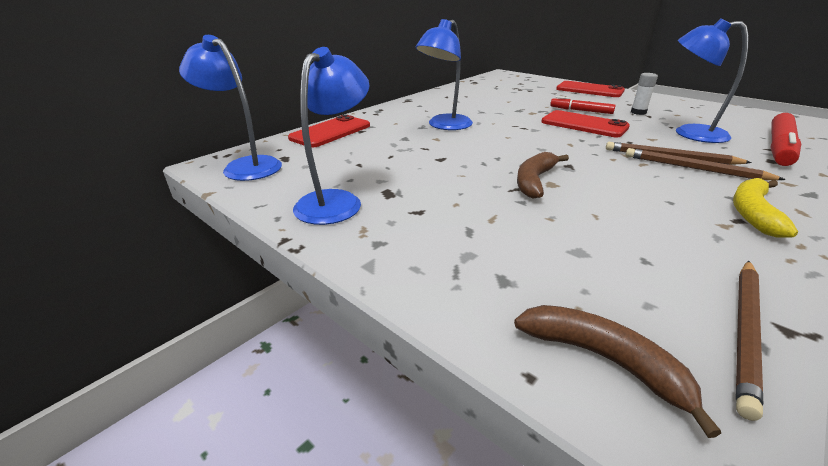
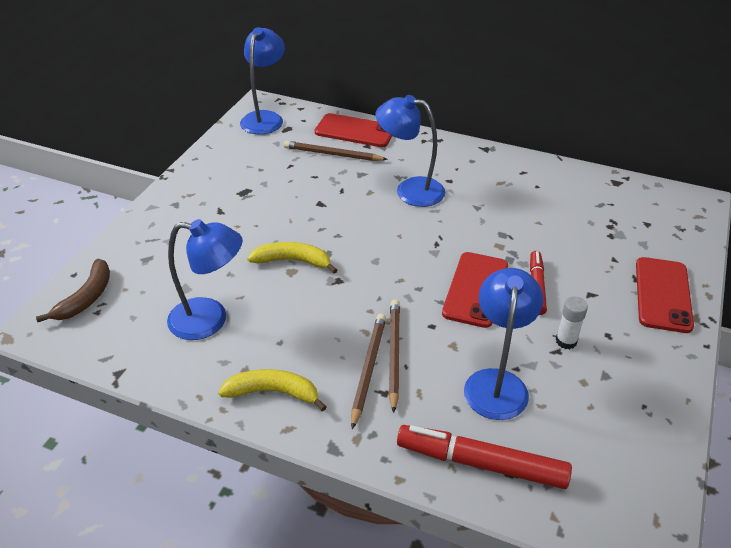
camera: 70 degrees right, 10 degrees up
blue lamp [293,47,369,225] -> blue lamp moved to [167,219,243,340]
brown banana [517,152,569,199] -> yellow banana [247,242,337,274]
brown pencil [736,260,763,421] -> brown pencil moved to [284,141,388,161]

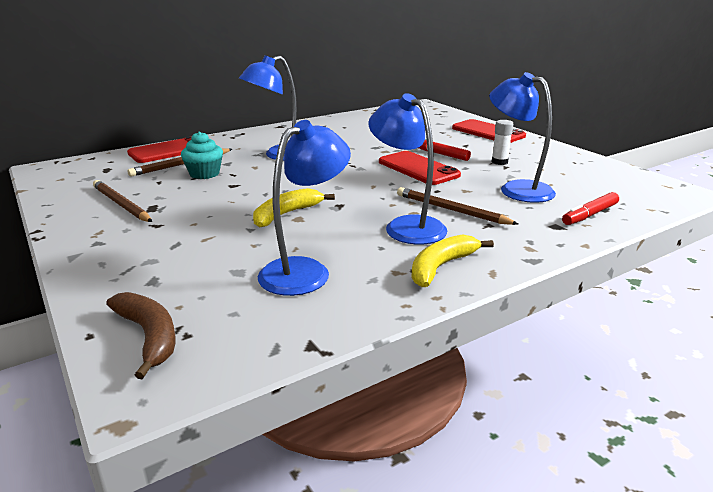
camera: 55 degrees left, 15 degrees down
blue lamp [240,27,285,134] -> blue lamp moved to [368,93,447,245]
brown pencil [351,314,386,429] -> brown pencil moved to [93,180,152,222]
red marker [397,425,572,489] -> red marker [562,192,619,225], size x0.61
none -> turquoise cupcake [181,131,223,179]

